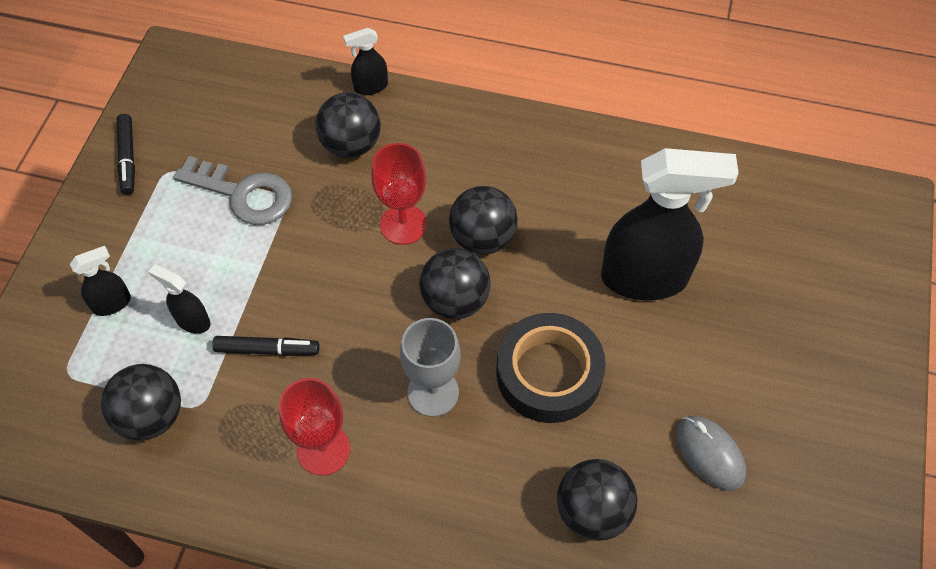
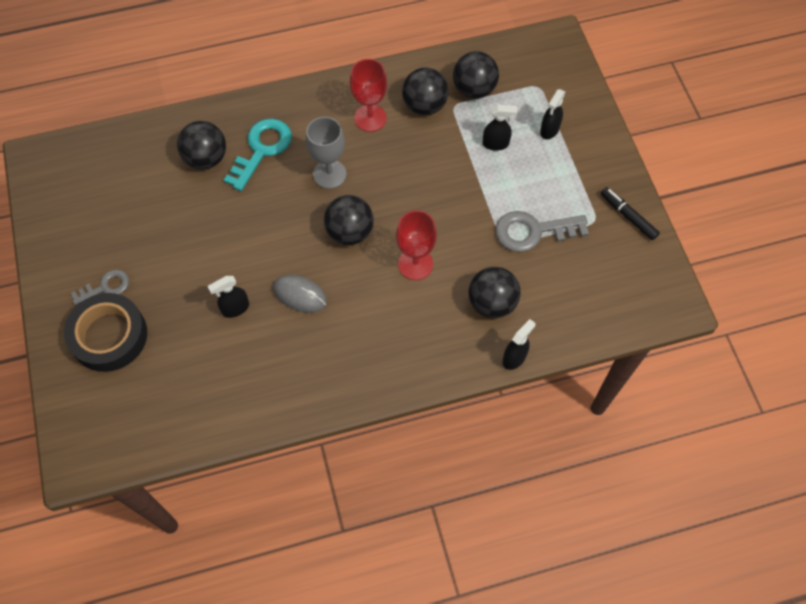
camera: 150 degrees right, 5 degrees up
black marker [212,336,320,356] -> none
black ball [449,186,518,255] -> black ball moved to [402,67,449,115]
black tape [496,313,606,423] -> black tape moved to [64,293,147,372]
black spray bottle [601,148,739,300] -> black spray bottle [208,276,249,318], size x0.45
grey mouse [676,416,746,491] -> grey mouse moved to [273,275,327,313]
none -> grey key [71,270,129,305]
none -> turquoise key [224,118,292,191]

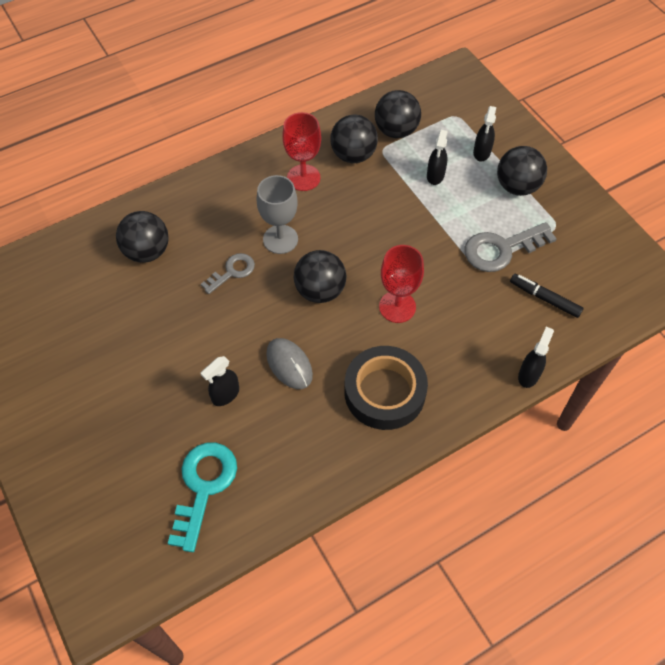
camera: 15 degrees left, 5 degrees down
black tape [64,293,147,372] -> black tape moved to [344,346,428,430]
grey key [71,270,129,305] -> grey key moved to [201,253,255,294]
turquoise key [224,118,292,191] -> turquoise key moved to [168,443,237,552]
grey mouse [273,275,327,313] -> grey mouse turned 45 degrees clockwise [266,338,313,389]
black ball [469,267,521,318] -> black ball moved to [497,146,547,196]
black spray bottle [483,105,517,151] -> black spray bottle turned 120 degrees clockwise [427,130,448,185]
black marker [601,187,660,240] -> black marker moved to [510,274,583,318]

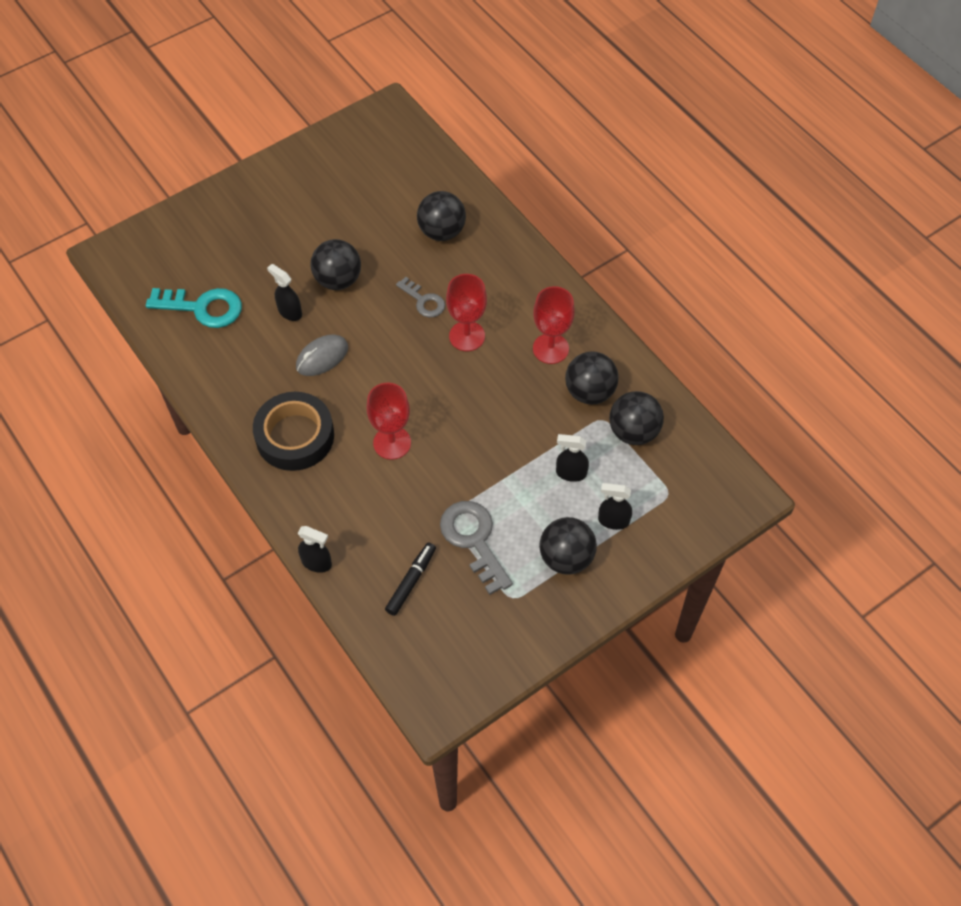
camera: 85 degrees right, 0 degrees up
grey goblet [256,175,298,254] -> red goblet [446,274,487,351]
black ball [294,250,346,303] -> black ball moved to [311,239,361,290]

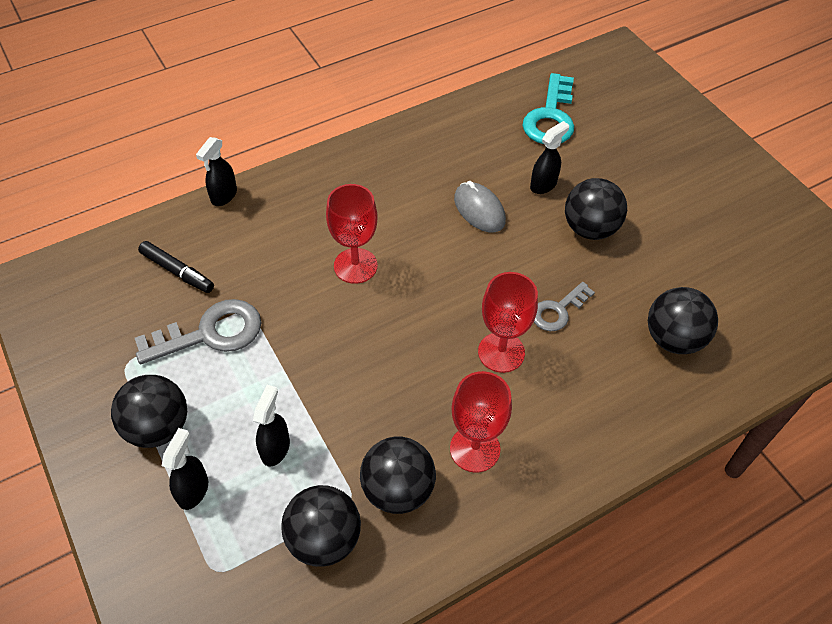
camera: 95 degrees right, 5 degrees down
black tape [253,392,334,471] -> none

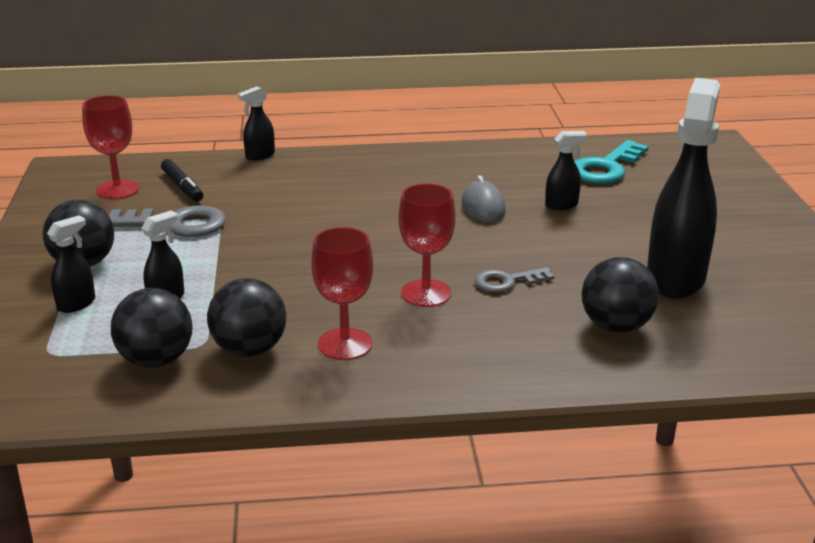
camera: 25 degrees right, 25 degrees down
red goblet [326,184,378,284] -> red goblet moved to [82,95,139,199]
black ball [565,178,627,240] -> none
none -> black spray bottle [647,78,720,299]

